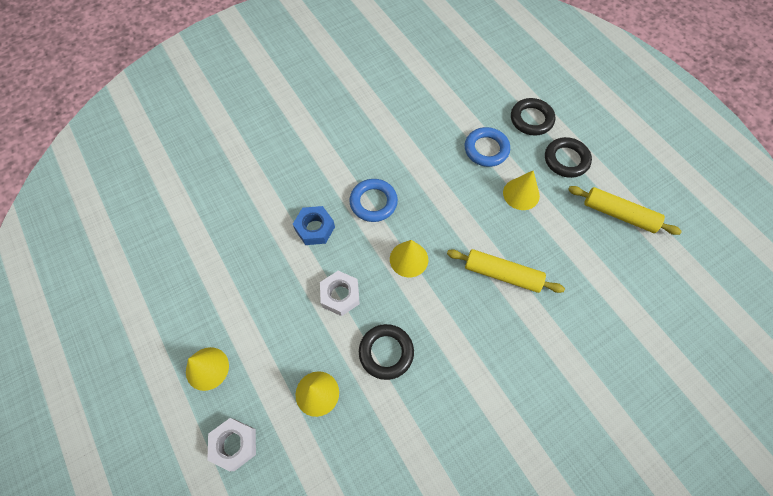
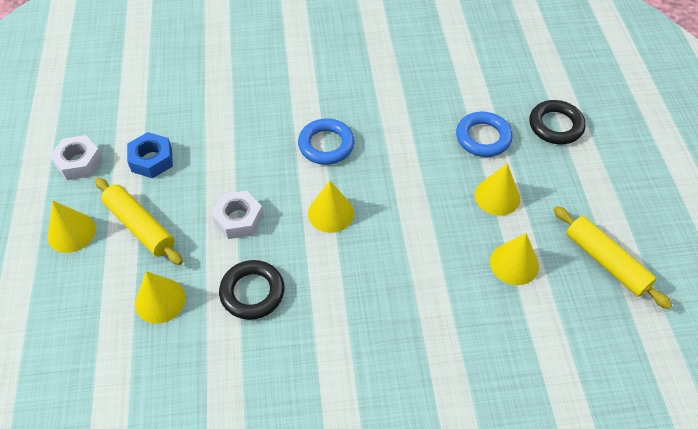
camera: 25 degrees right, 10 degrees down
white nut [207,418,256,471] -> white nut moved to [50,135,103,180]
blue nut [293,206,335,245] -> blue nut moved to [127,132,173,178]
yellow rolling pin [447,249,565,293] -> yellow rolling pin moved to [95,178,183,265]
black ring [545,137,592,178] -> none
none -> yellow cone [490,233,539,285]

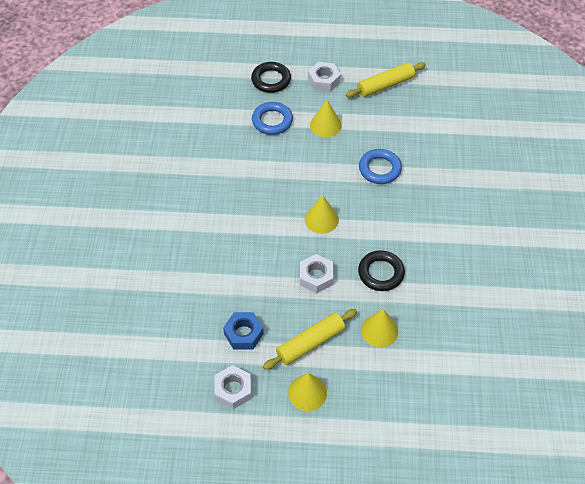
camera: 80 degrees left, 0 degrees up
blue ring [298,118,355,165] -> blue ring moved to [359,149,402,184]
yellow cone [490,233,539,285] -> none
none -> white nut [308,62,341,92]

